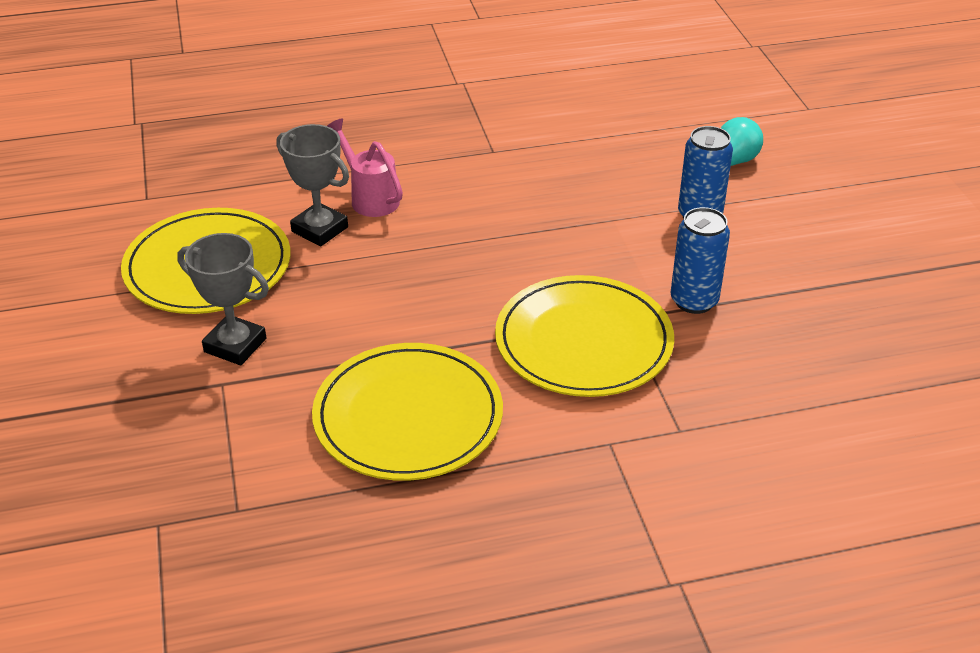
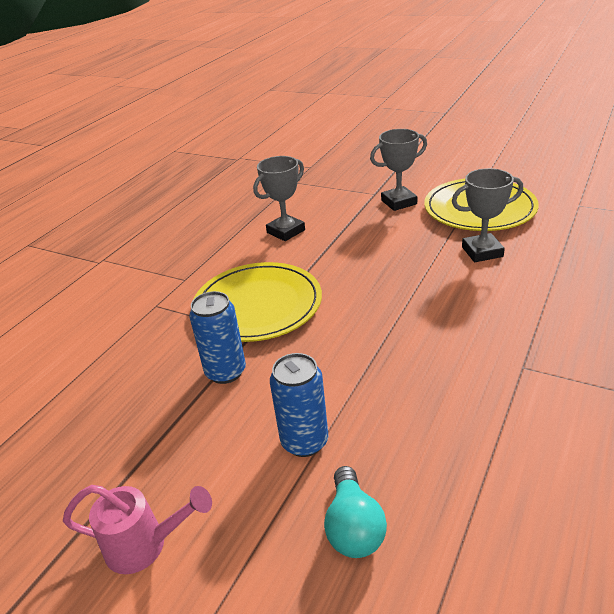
camera: 135 degrees right, 5 degrees down
yellow plate [312,343,503,481] -> grey trophy [253,156,305,241]
pink watering can [327,118,403,217] -> pink watering can moved to [63,485,212,574]

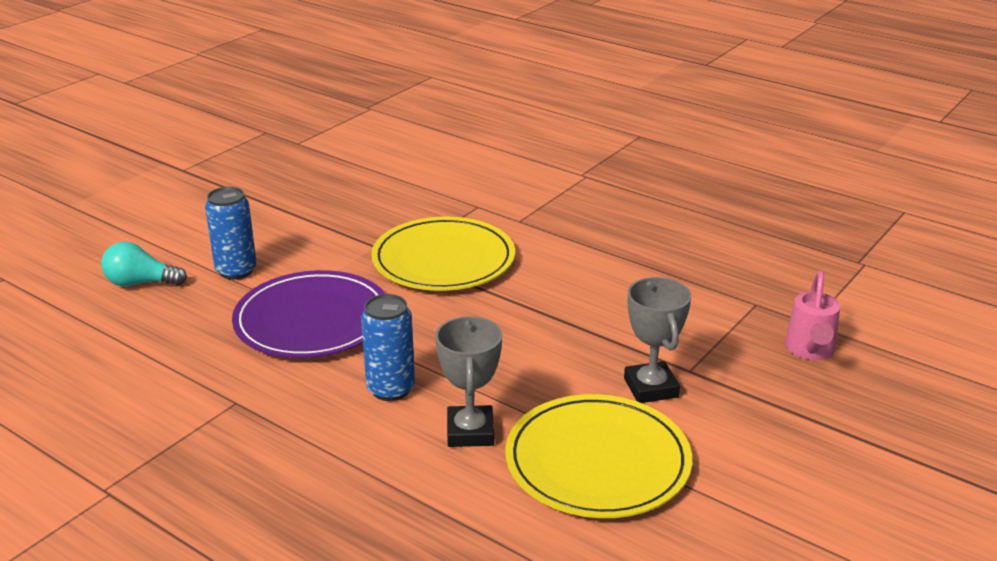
camera: 95 degrees right, 5 degrees down
pink watering can [63,485,212,574] -> pink watering can moved to [785,271,840,360]
blue can [189,291,246,384] -> blue can moved to [361,294,415,401]
grey trophy [253,156,305,241] -> none
none -> purple plate [232,270,385,358]

